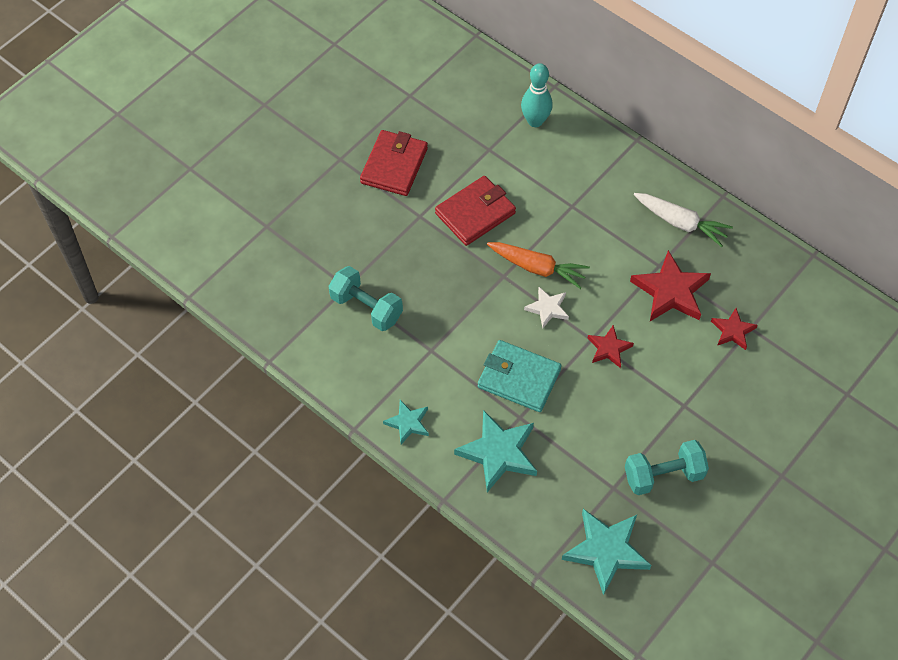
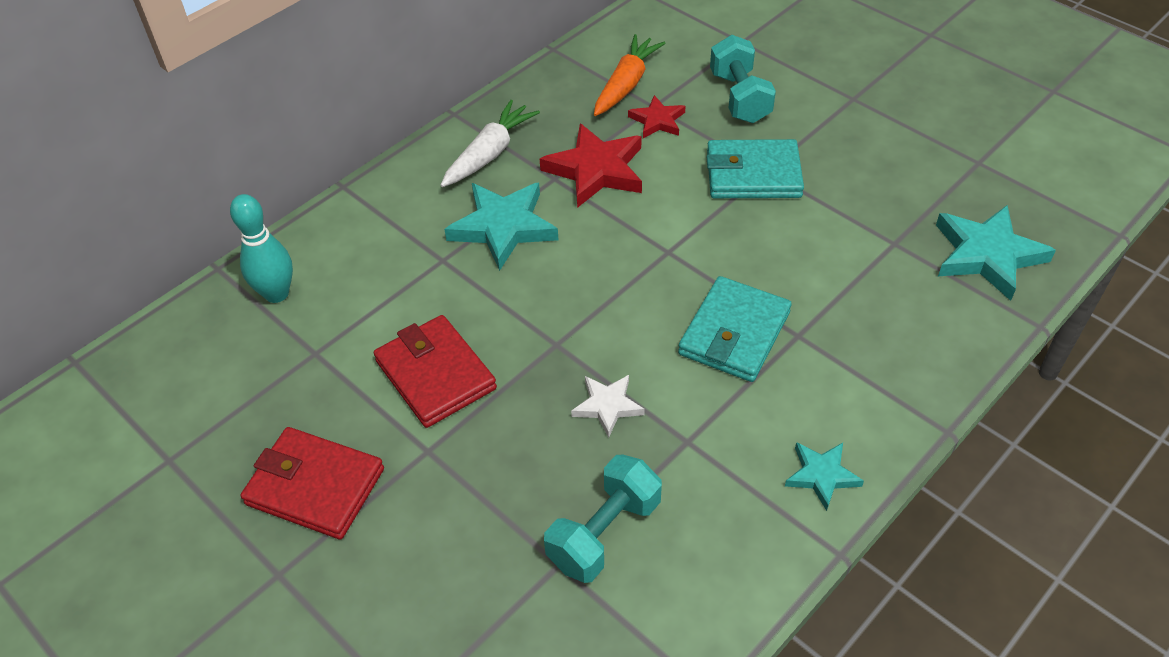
camera: 85 degrees left, 10 degrees down
turquoise star [454,410,537,492] -> turquoise star moved to [444,182,558,271]
orange carrot [487,242,590,289] -> orange carrot moved to [594,34,666,116]
white star [524,287,569,328] -> white star moved to [571,375,645,438]
red star [588,325,634,368] -> none
turquoise dumbbell [625,440,709,495] -> turquoise dumbbell moved to [710,35,776,123]
none -> turquoise wallet [707,139,804,198]

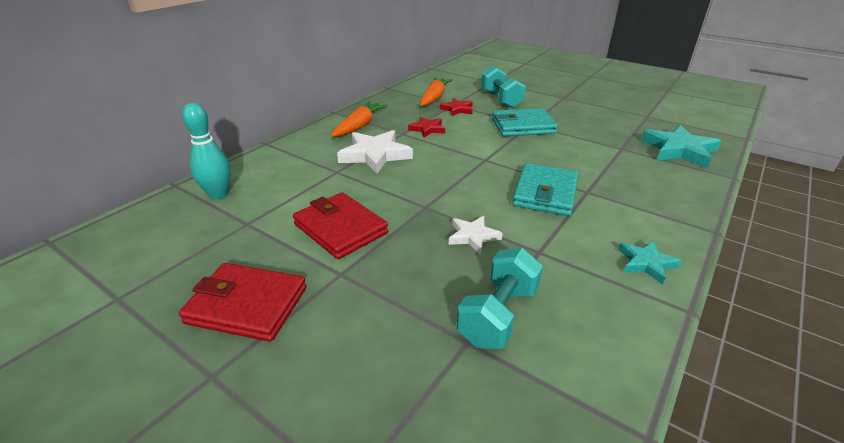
camera: 10 degrees left, 15 degrees down
white carrot [441,100,540,187] -> orange carrot [331,101,388,137]
turquoise star [444,182,558,271] -> white star [337,130,413,174]
red star [540,123,642,208] -> red star [408,117,445,138], size x0.57

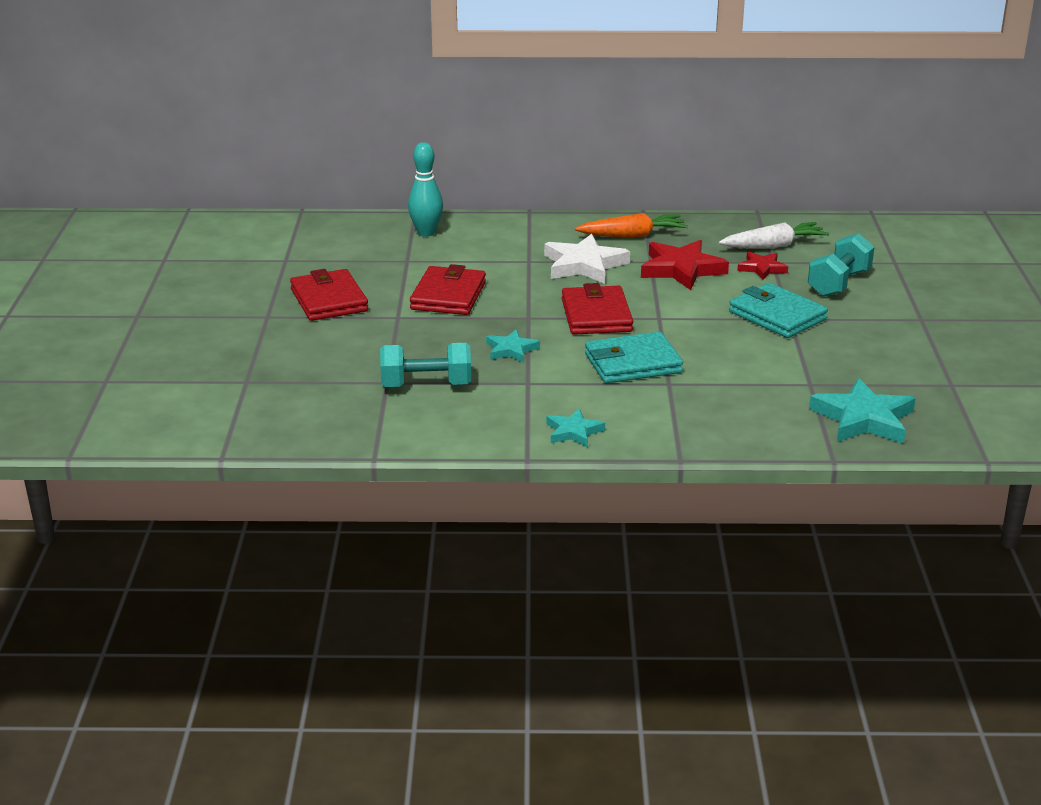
camera: 55 degrees right, 5 degrees down
red star [408,117,445,138] -> red star [641,240,729,290], size x1.77
orange carrot [420,77,453,106] -> white carrot [719,222,829,248]
white star [449,216,503,254] -> turquoise star [486,329,540,363]
none -> red wallet [562,283,633,335]

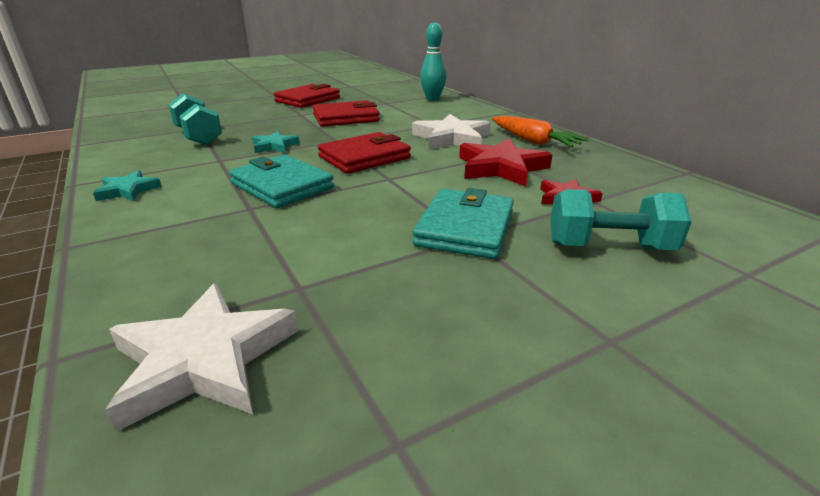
camera: 60 degrees right, 0 degrees up
white carrot [719,222,829,248] -> none
turquoise star [809,378,916,444] -> white star [105,283,298,432]

